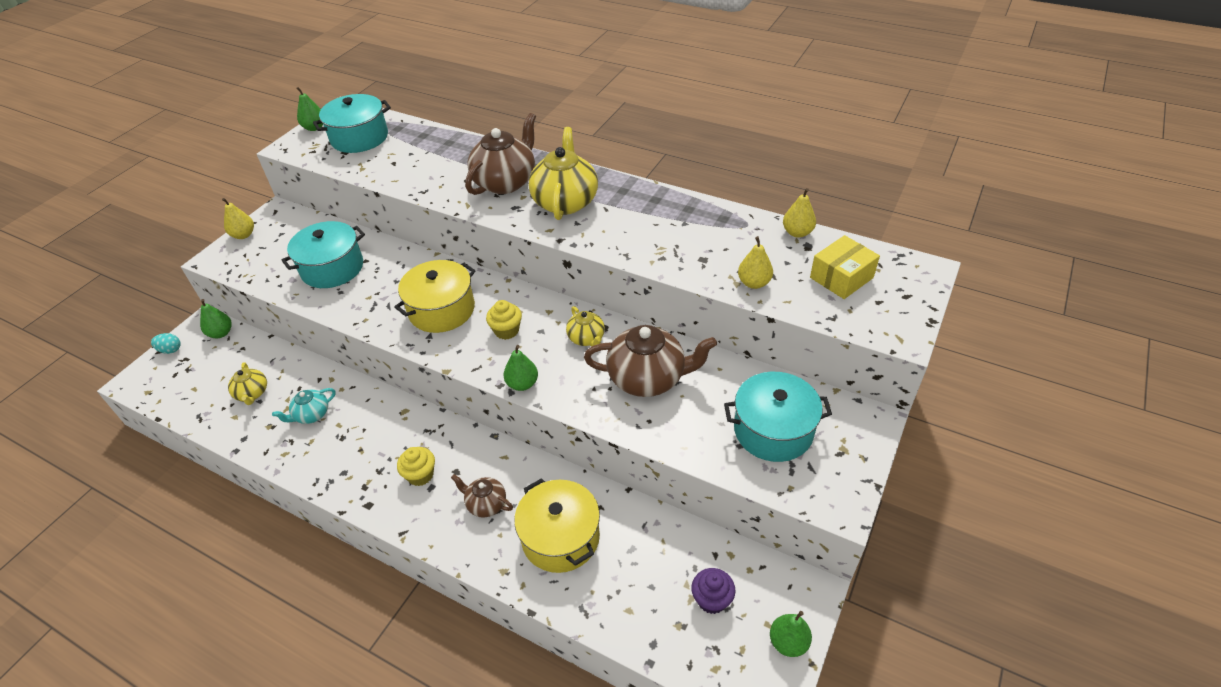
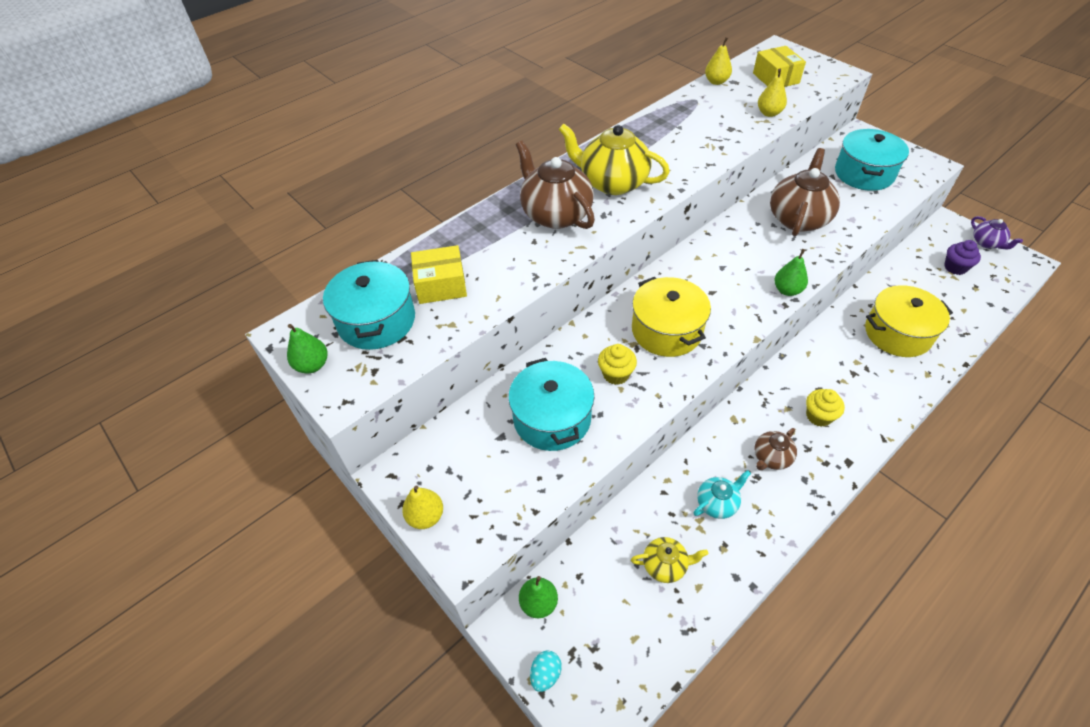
camera: 70 degrees left, 5 degrees up
turquoise teapot [272,388,336,424] -> turquoise teapot turned 105 degrees counterclockwise [694,470,751,519]
brown teapot [451,474,513,518] -> brown teapot moved to [754,428,797,470]
yellow cupcake [486,300,522,340] -> yellow cupcake moved to [598,344,637,385]
yellow teapot [566,306,605,347] -> none
green pear [770,611,812,657] -> purple teapot [971,216,1023,250]
none -> yellow box [411,245,467,304]

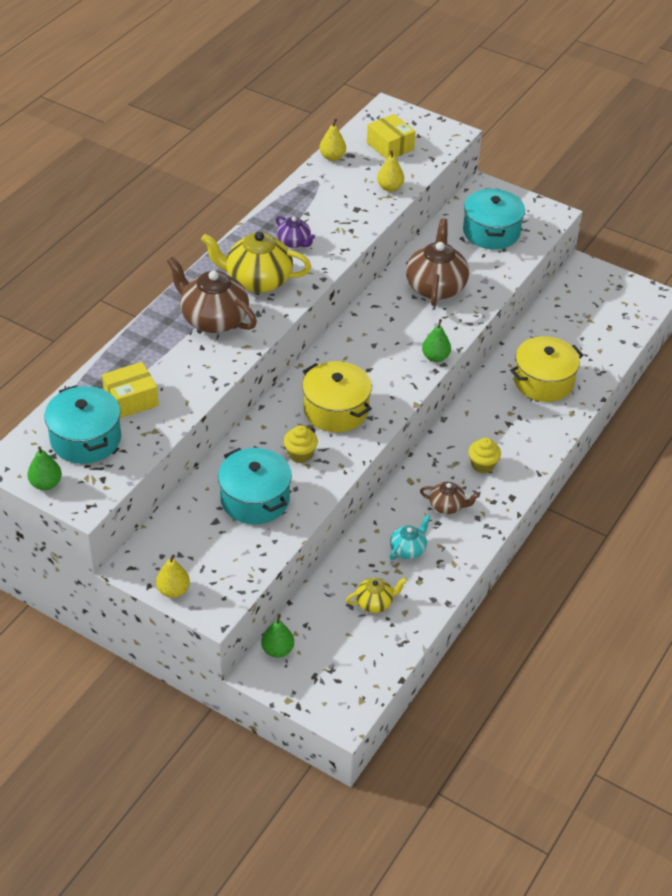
camera: 20 degrees left, 5 degrees down
turquoise egg [530,651,562,692] -> none
brown teapot [754,428,797,470] -> brown teapot turned 105 degrees counterclockwise [420,482,480,514]
purple cupcake [944,240,981,275] -> none
purple teapot [971,216,1023,250] -> purple teapot moved to [276,216,315,248]

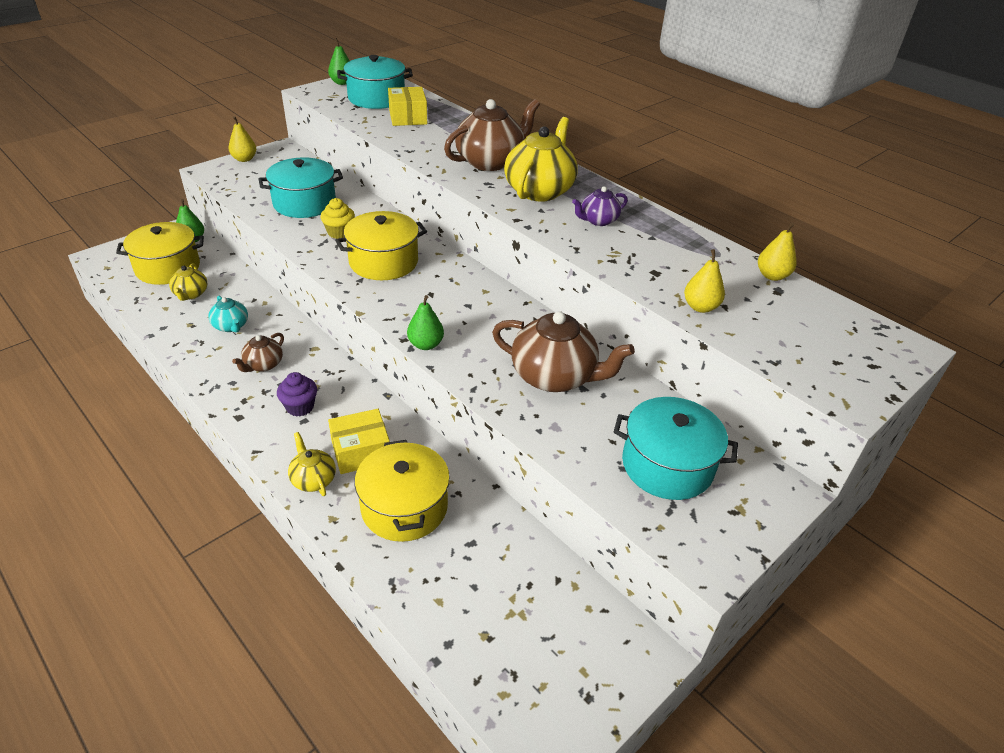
camera: 105 degrees right, 5 degrees down
yellow box [367,114,416,160] -> yellow box moved to [328,409,390,474]
yellow cupcake [468,438,501,473] -> purple cupcake [277,372,317,417]
none -> yellow pot [116,222,204,285]
none -> yellow teapot [288,432,336,496]

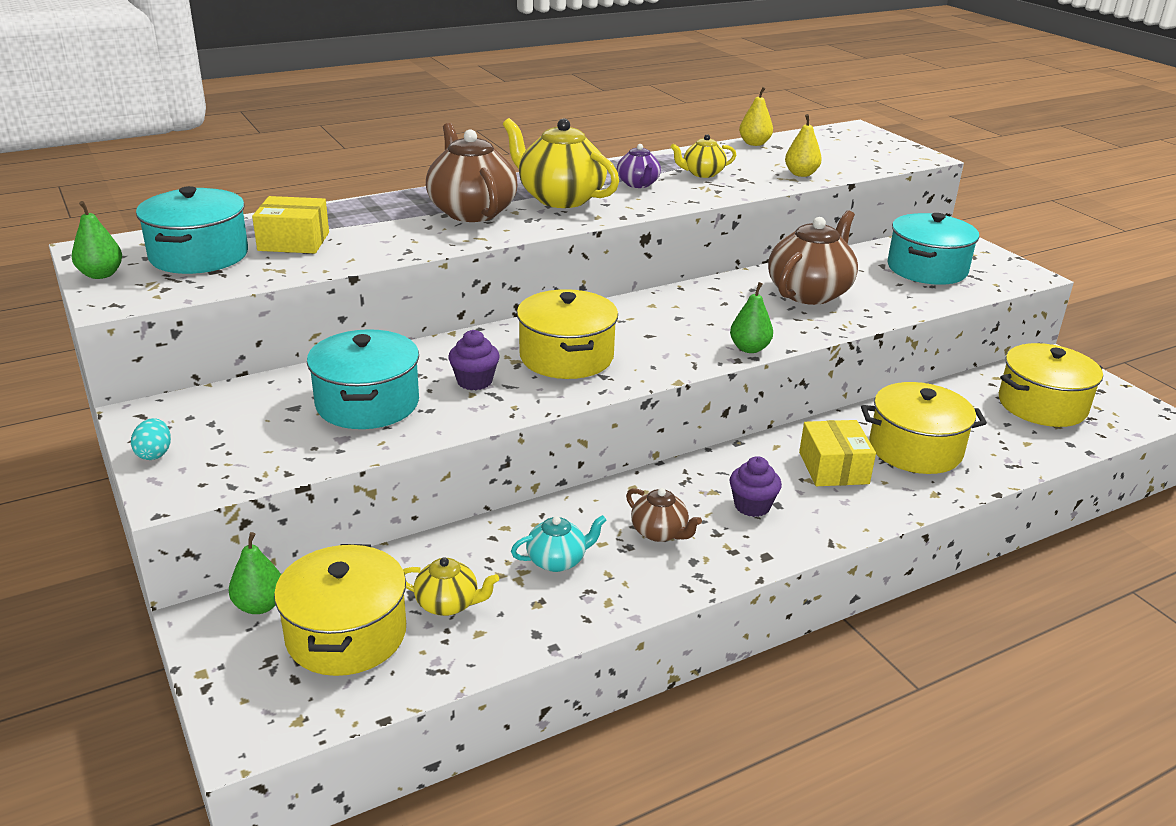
camera: 75 degrees left, 10 degrees down
yellow pear [228,116,256,162] -> turquoise egg [131,418,171,460]
yellow teapot [288,432,336,496] -> yellow teapot moved to [670,134,736,178]
yellow cupcake [320,198,355,239] -> purple cupcake [448,330,499,390]
none -> yellow pot [999,343,1103,427]

